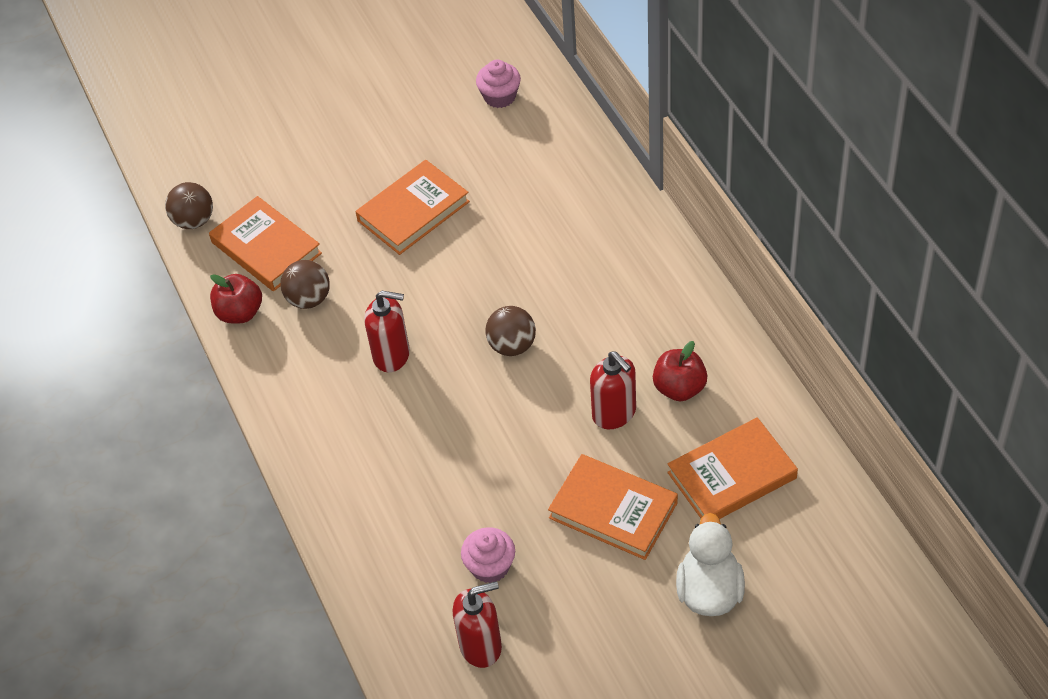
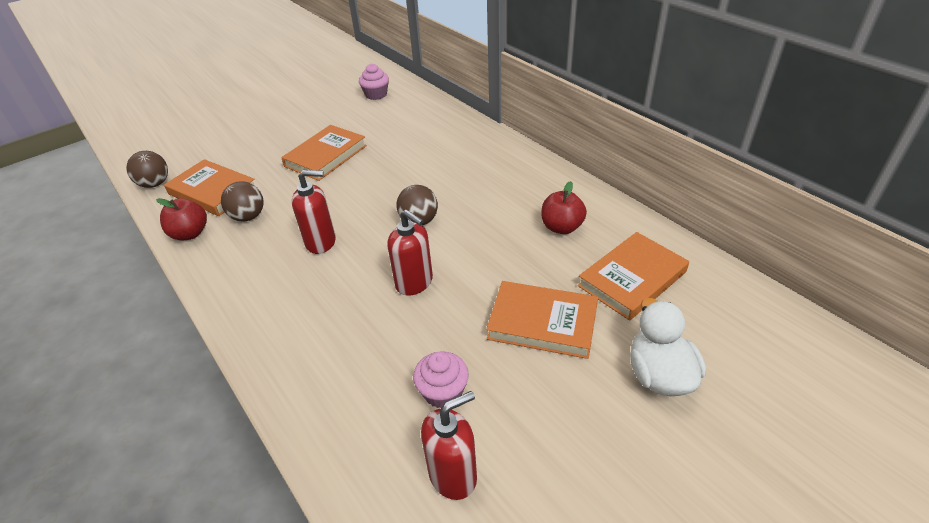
camera: 15 degrees left, 10 degrees down
red soap dispenser [590,351,636,429] -> red soap dispenser moved to [387,210,433,296]

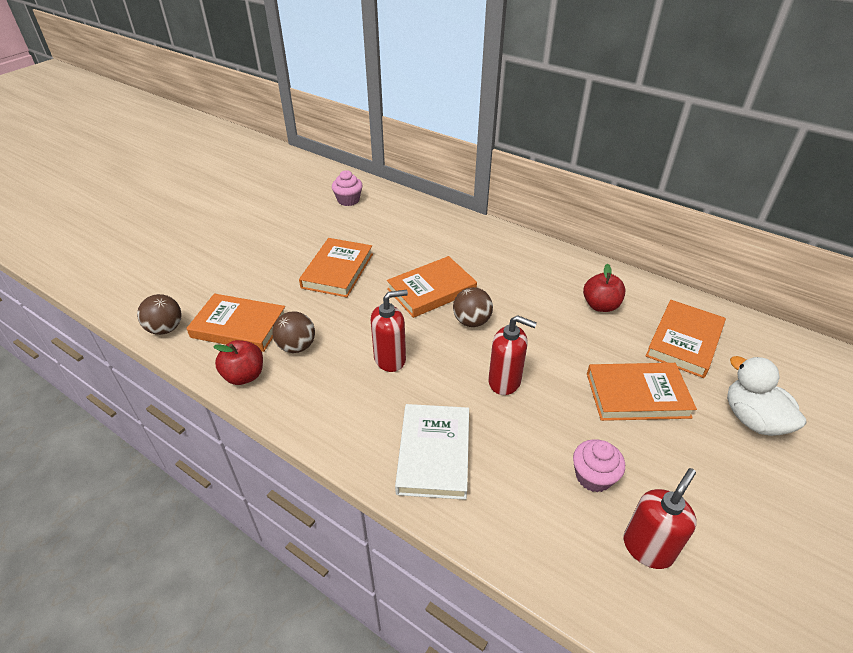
camera: 20 degrees left, 0 degrees up
none -> orange book [387,256,477,318]
none -> white book [395,404,469,500]

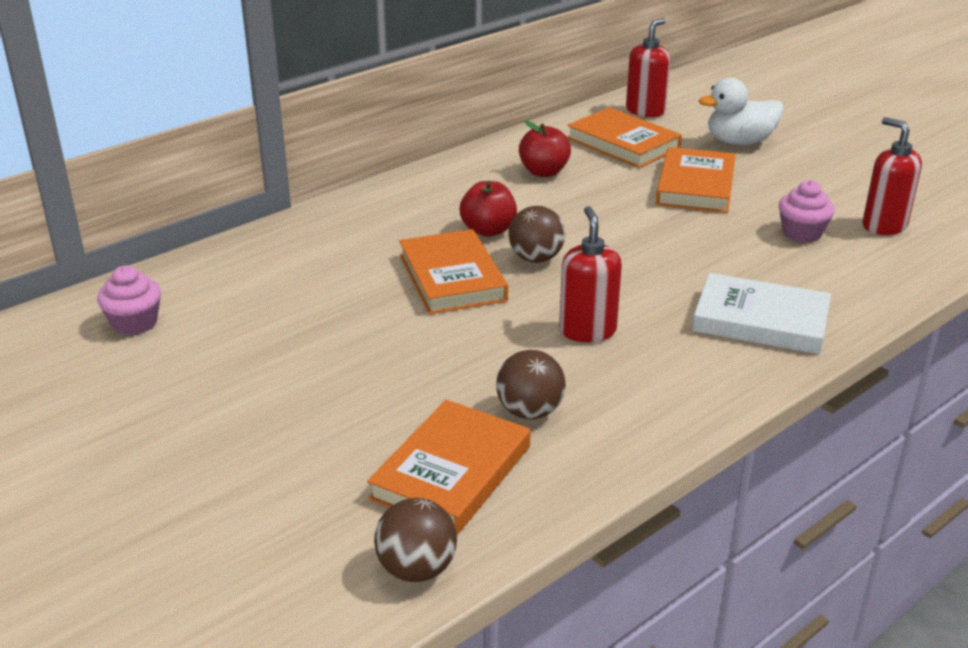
camera: 75 degrees left, 10 degrees down
red apple [213,340,263,385] -> red apple moved to [460,180,517,237]
orange book [299,238,373,297] -> none
red soap dispenser [488,315,537,395] -> red soap dispenser moved to [626,18,670,117]

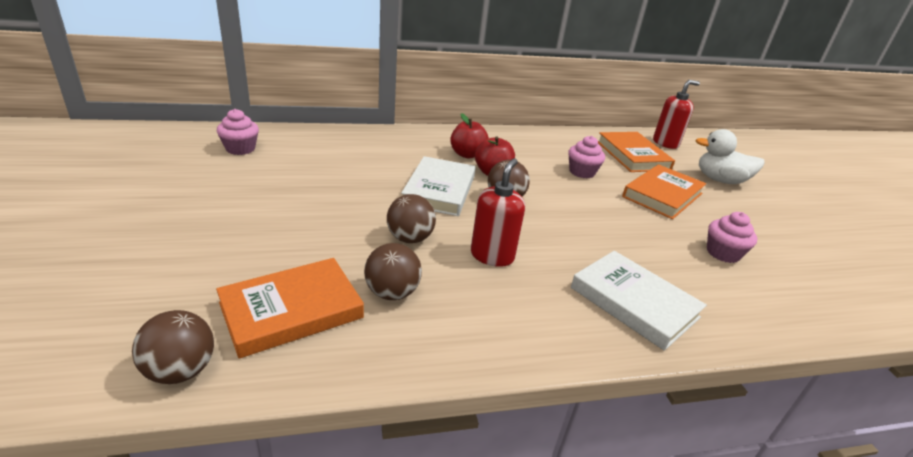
camera: 25 degrees right, 0 degrees up
orange book [399,229,508,314] -> white book [401,156,476,216]
red apple [519,120,571,177] -> red apple moved to [450,113,489,159]
red soap dispenser [863,117,922,235] -> none
none -> brown ball [387,194,436,243]
none -> pink cupcake [569,136,605,178]

